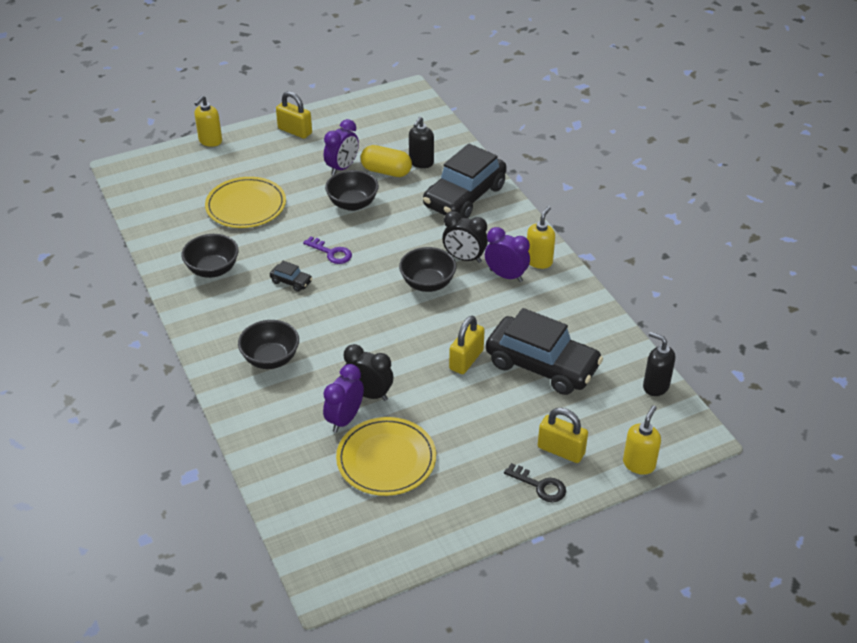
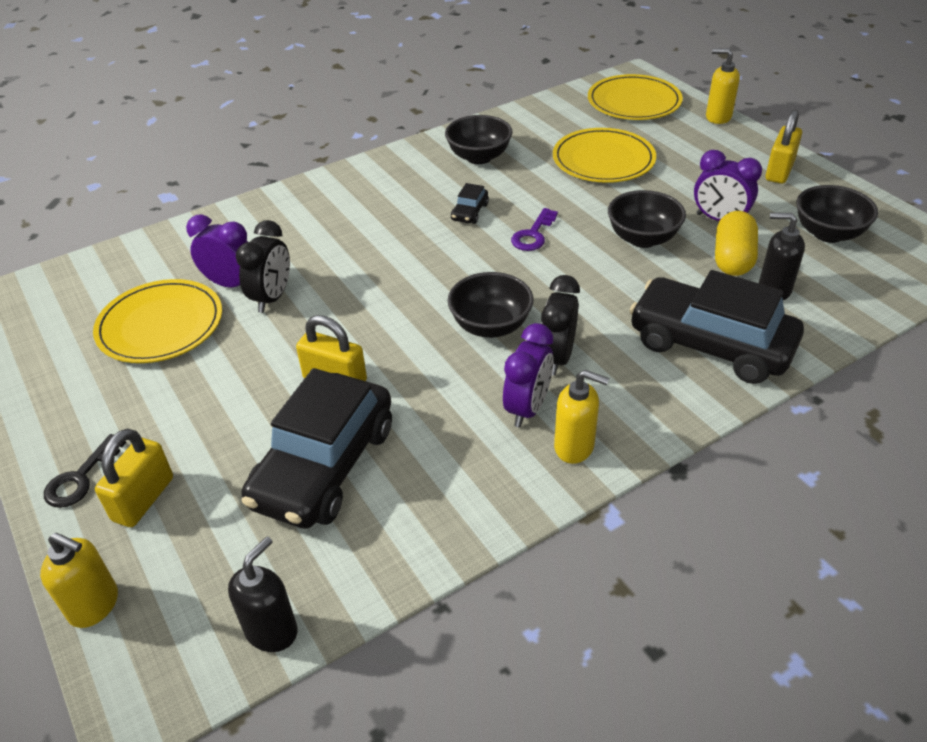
camera: 85 degrees right, 0 degrees up
black bowl [238,320,299,369] -> black bowl moved to [796,185,878,243]
none -> yellow plate [588,74,683,120]

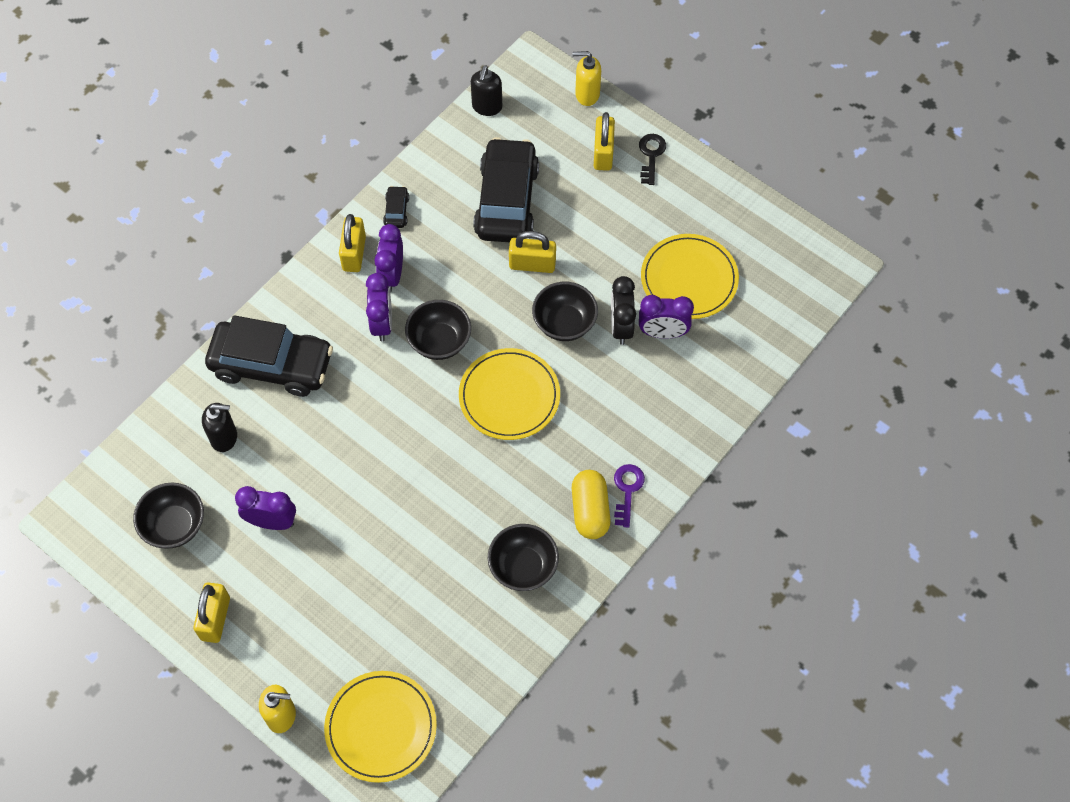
camera: 160 degrees right, 20 degrees up
black car [451,183,489,224] -> black car moved to [383,186,409,228]
purple key [511,208,558,251] -> purple key moved to [614,464,645,528]
black clock [541,275,580,376] -> purple clock [366,273,392,341]
yellow plate [553,128,656,183] -> yellow plate moved to [459,348,560,440]
yellow soap dispenser [554,370,609,464] -> yellow padlock [339,214,366,272]
black bowl [608,190,686,248] -> black bowl moved to [532,282,598,341]
yellow capsule [715,211,758,276] -> yellow capsule moved to [572,470,611,539]

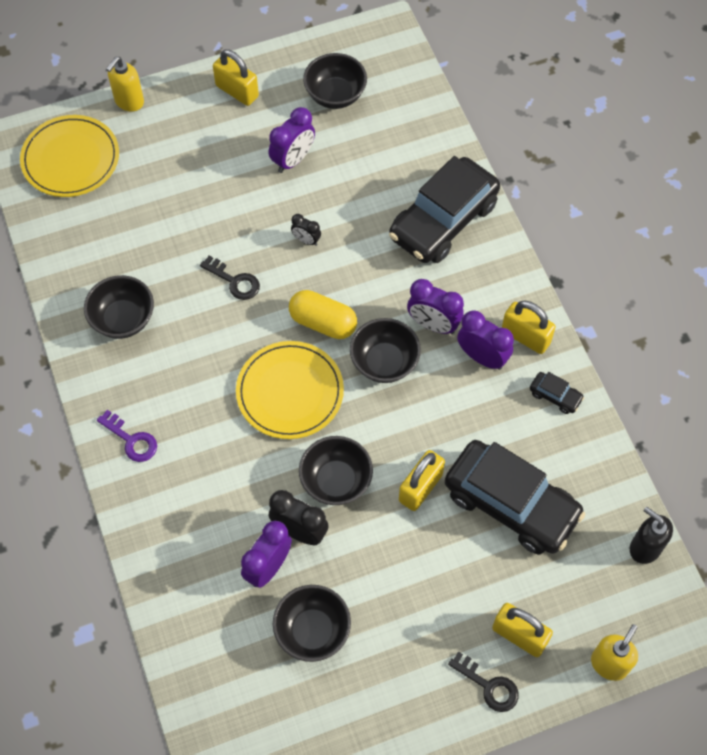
camera: 120 degrees right, 0 degrees up
black soap dispenser [202,403,237,452] -> none
yellow capsule [572,470,611,539] -> yellow capsule moved to [289,290,357,339]
yellow plate [641,234,739,319] -> black bowl [273,585,351,662]
none -> black key [200,256,260,300]
none -> black clock [291,214,321,246]

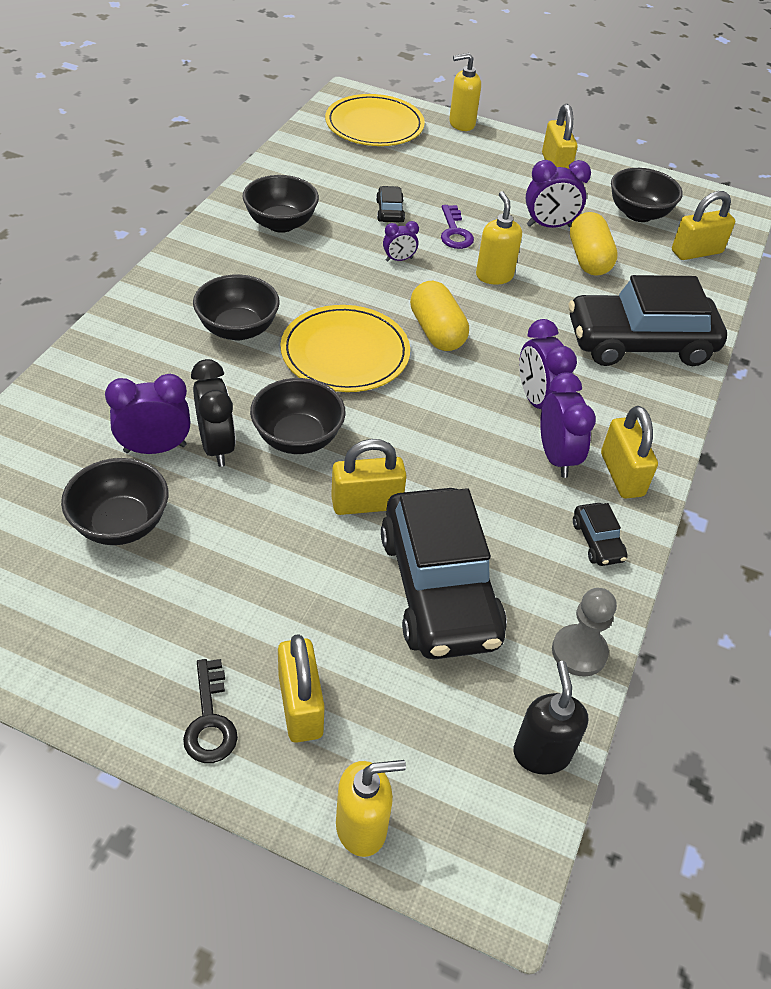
camera: 40 degrees right, 15 degrees down
purple key [97,410,157,462] -> purple key moved to [441,205,474,249]
black key [200,256,260,300] -> purple clock [383,221,419,262]
black clock [291,214,321,246] -> yellow soap dispenser [476,191,522,285]
black bowl [350,318,421,383] -> black bowl moved to [193,275,280,340]
none -> black car [376,186,405,222]
none -> grey pawn [552,588,617,677]
none -> yellow capsule [570,212,618,276]
none -> yellow padlock [672,191,735,260]

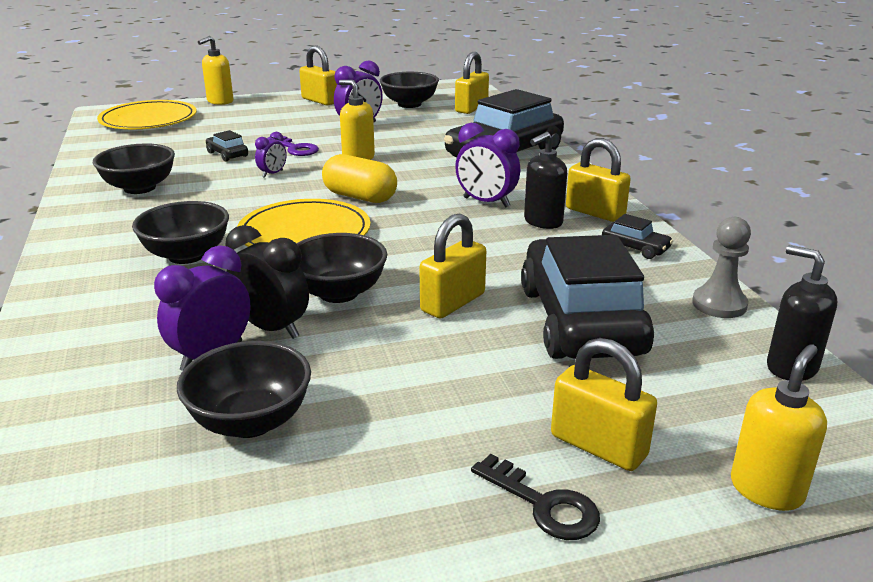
camera: 35 degrees left, 20 degrees down
black car [381,488,507,659] -> black car turned 135 degrees counterclockwise [521,235,654,359]
purple clock [540,373,596,478] -> black soap dispenser [524,132,567,229]
yellow capsule [570,212,618,276] -> none

